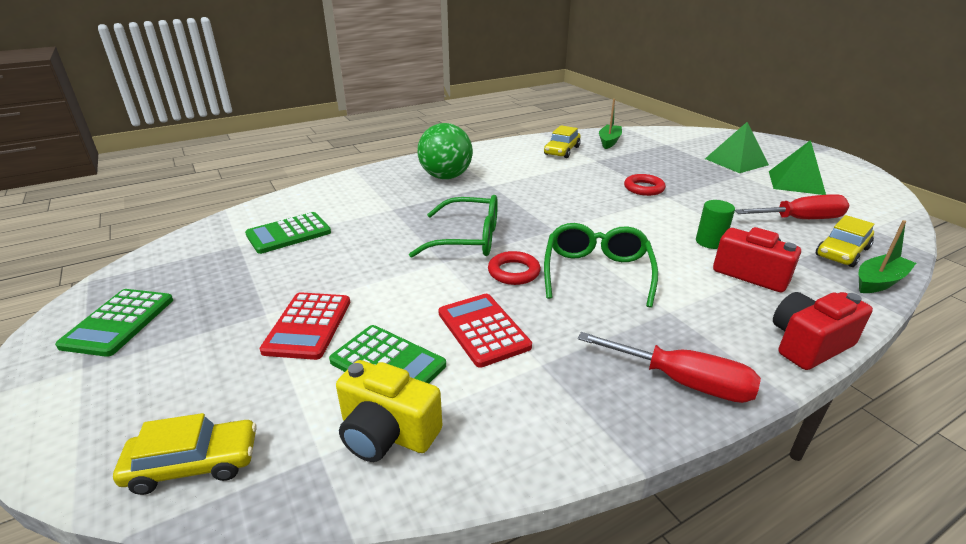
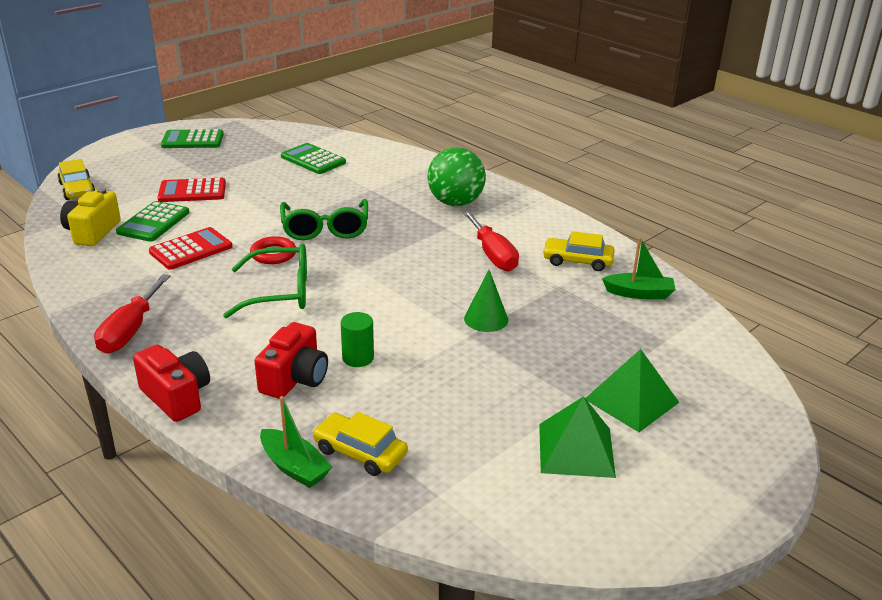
camera: 75 degrees right, 0 degrees up
red ring [624,174,666,196] -> green cone [464,270,508,332]
red screwdriver [735,194,850,219] -> red screwdriver moved to [462,210,519,271]

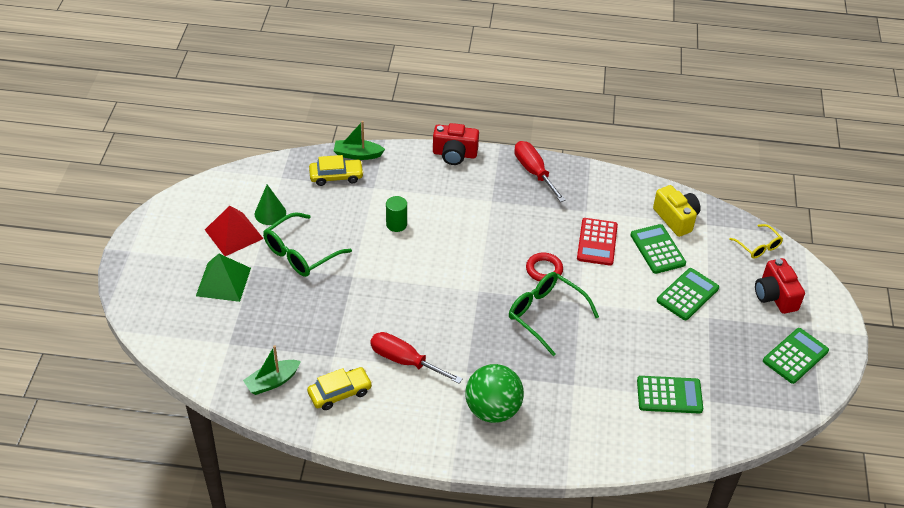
camera: 140 degrees right, 15 degrees up
yellow car [57,159,95,200] -> yellow glasses [729,224,783,259]
red calculator [158,178,226,202] -> green calculator [657,268,719,320]
green glasses [223,244,307,318] -> green glasses moved to [263,212,352,277]
red camera [254,322,328,399] -> red camera moved to [755,258,805,314]
green cone [464,270,508,332] -> green cone moved to [255,185,286,225]
green pyramid [539,396,616,478] -> red pyramid [205,206,264,256]

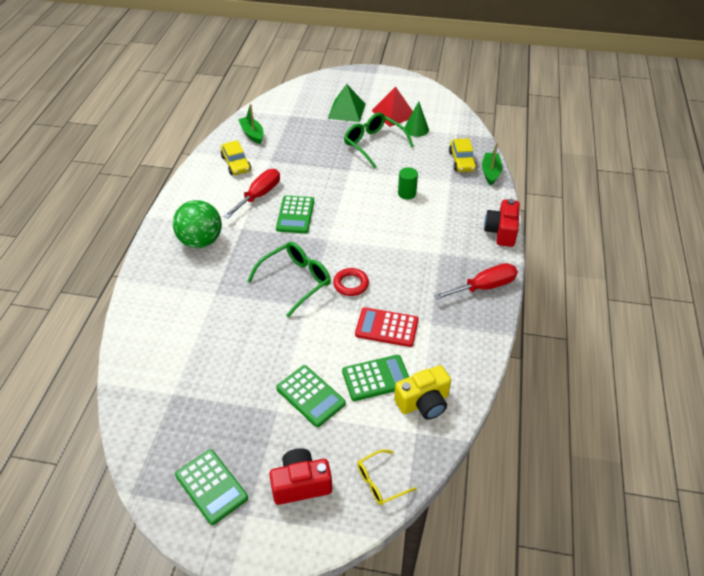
camera: 95 degrees right, 0 degrees up
green calculator [637,376,703,414] -> green calculator moved to [276,196,314,233]

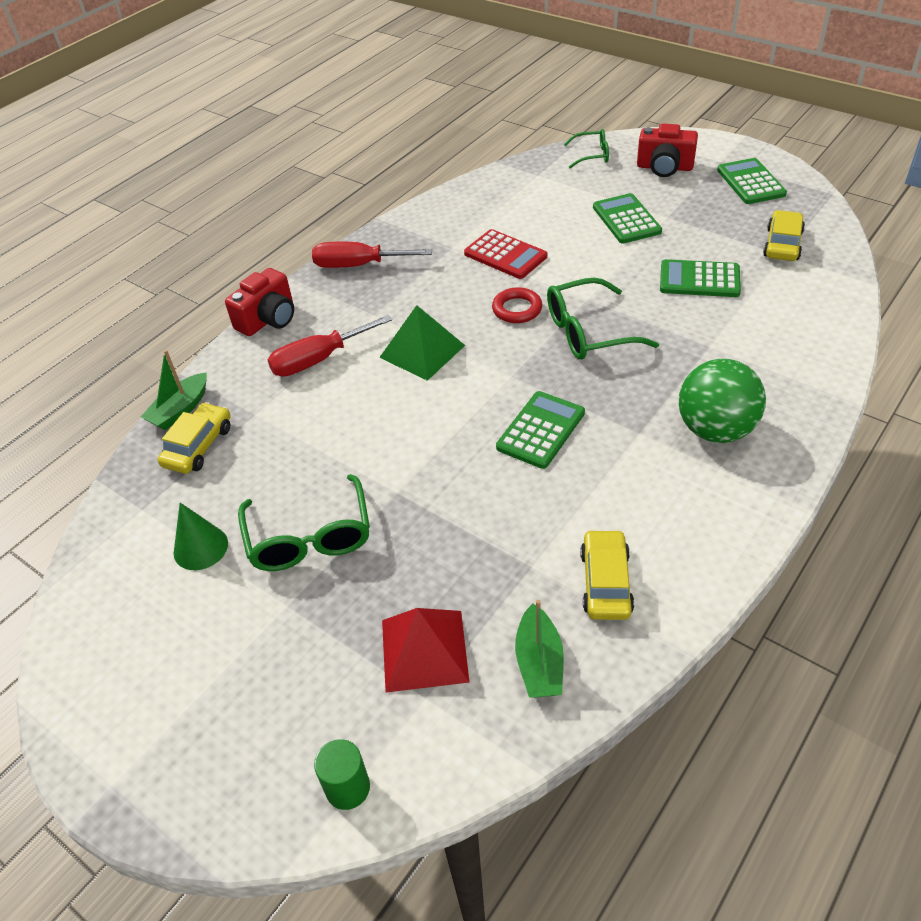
camera: 150 degrees left, 0 degrees up
red screwdriver [224,169,280,218] -> red screwdriver moved to [268,315,392,377]
green pyramid [328,84,366,122] -> green pyramid moved to [379,305,465,381]
green calculator [342,355,409,401] -> green calculator moved to [660,259,741,297]
yellow glasses [357,450,417,505] -> green glasses [564,129,609,168]
red pyramid [372,86,413,127] -> red pyramid moved to [382,608,469,693]
yellow camera [394,365,451,420] -> none
green cylinder [398,167,418,200] -> green cylinder moved to [314,739,370,810]
none -> yellow car [763,210,805,261]

